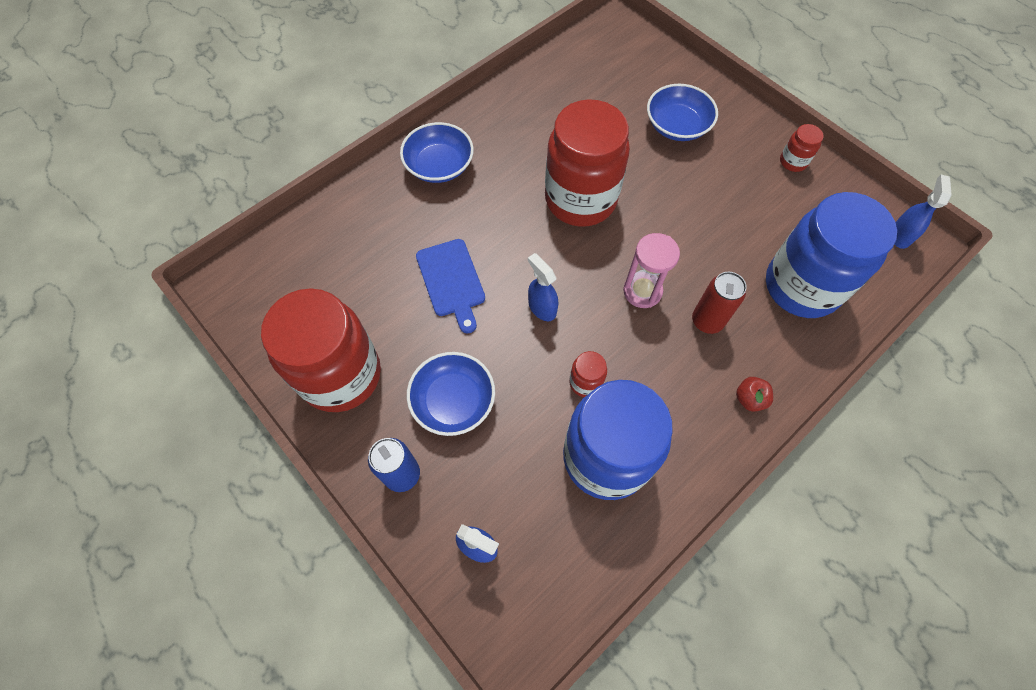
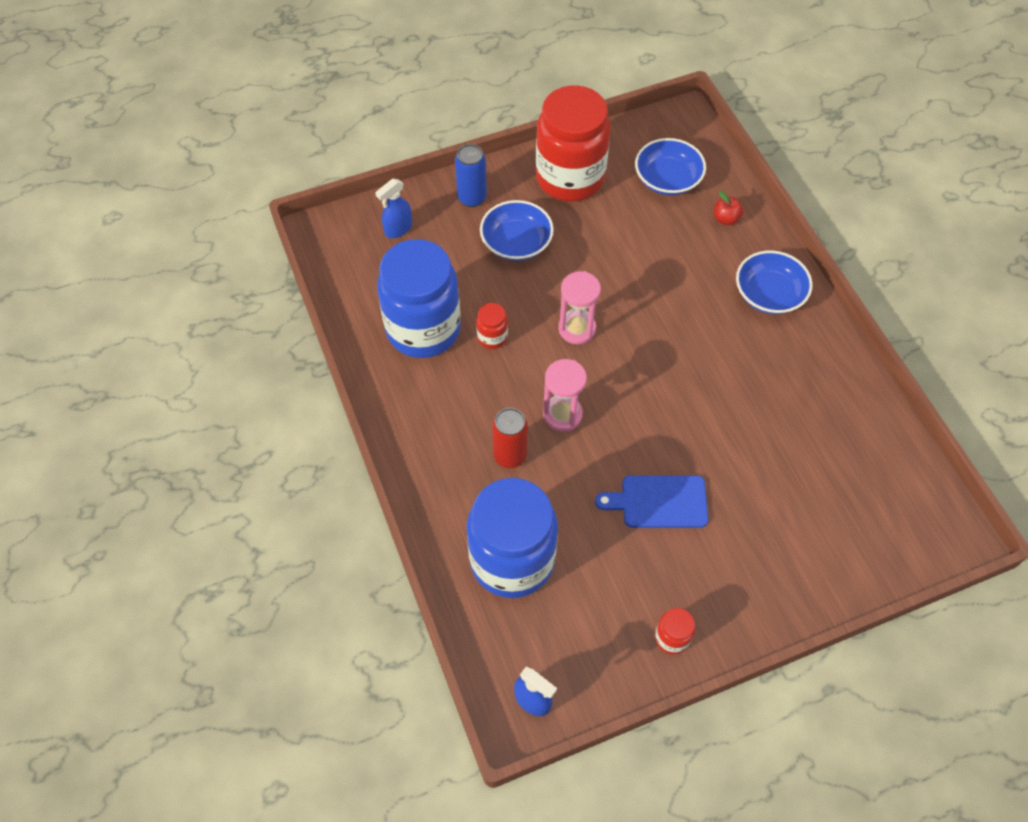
camera: 110 degrees right, 5 degrees down
blue cutting board [416,239,485,333] -> blue cutting board moved to [595,475,708,528]
blue spray bottle [528,253,558,321] -> pink hourglass [558,271,601,344]
red jar [545,99,630,227] -> none
blue bowl [647,84,718,141] -> blue bowl moved to [635,138,706,195]
red apple [736,377,773,412] -> red apple moved to [714,191,744,225]

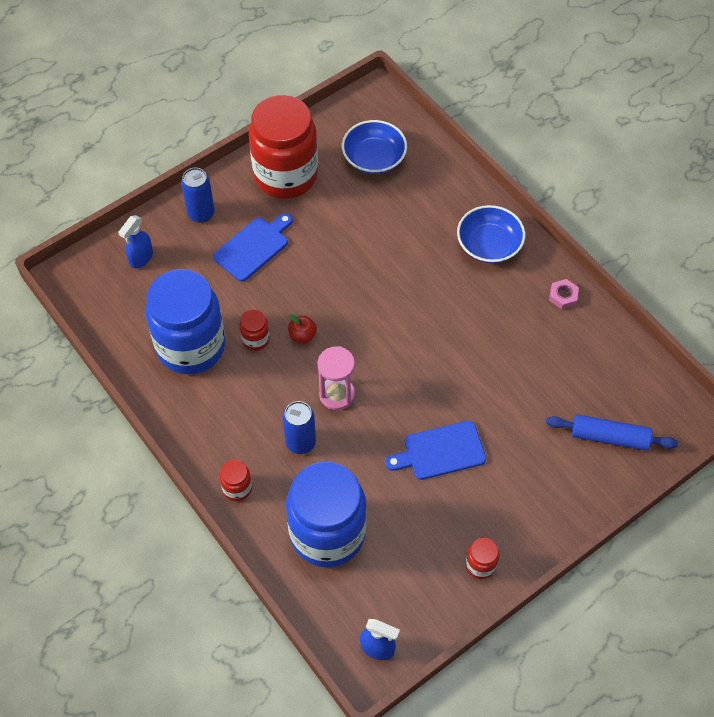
camera: 15 degrees left, 0 degrees up
blue bowl [480,200,554,261] -> blue cutting board [213,213,293,282]
red can [492,408,528,468] -> blue can [283,401,316,454]
pink hourglass [558,271,601,344] -> none
red apple [714,191,744,225] -> red apple moved to [288,314,317,343]
none -> red jar [219,460,252,501]
none -> blue rolling pin [546,414,678,450]
none -> pink nut [549,279,579,309]

